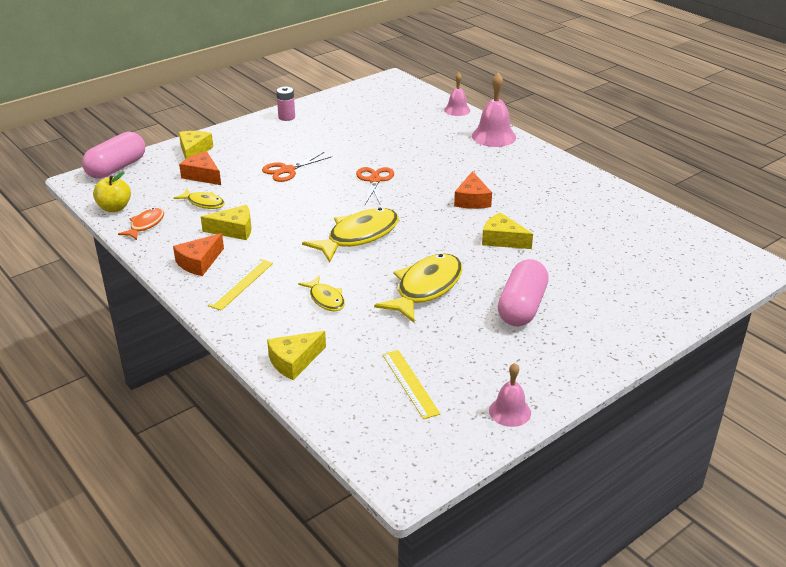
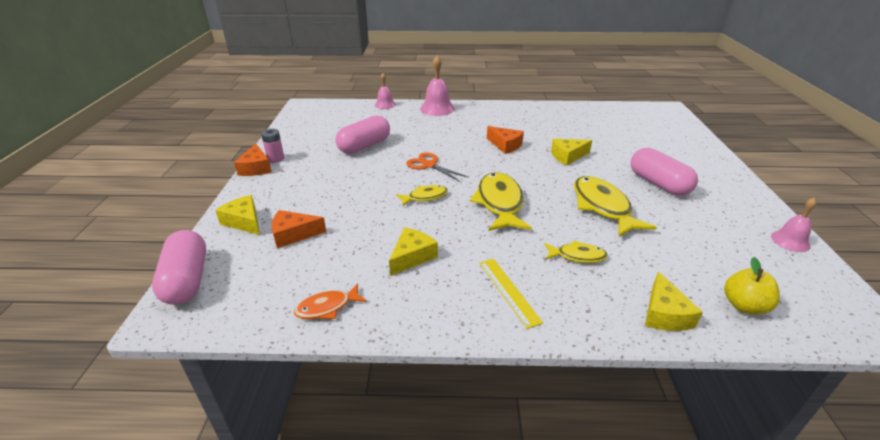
camera: 50 degrees left, 0 degrees up
yellow apple [93,172,131,212] -> yellow apple moved to [724,257,780,314]
orange fish [118,208,164,240] -> orange fish turned 90 degrees counterclockwise [294,283,367,319]
orange cheese [173,233,224,276] -> orange cheese moved to [234,144,272,176]
yellow fish [174,189,225,209] -> yellow fish moved to [396,185,448,207]
orange scissors [262,152,332,182] -> none
yellow ruler [382,350,440,419] -> none
none -> pink capsule [335,115,390,154]

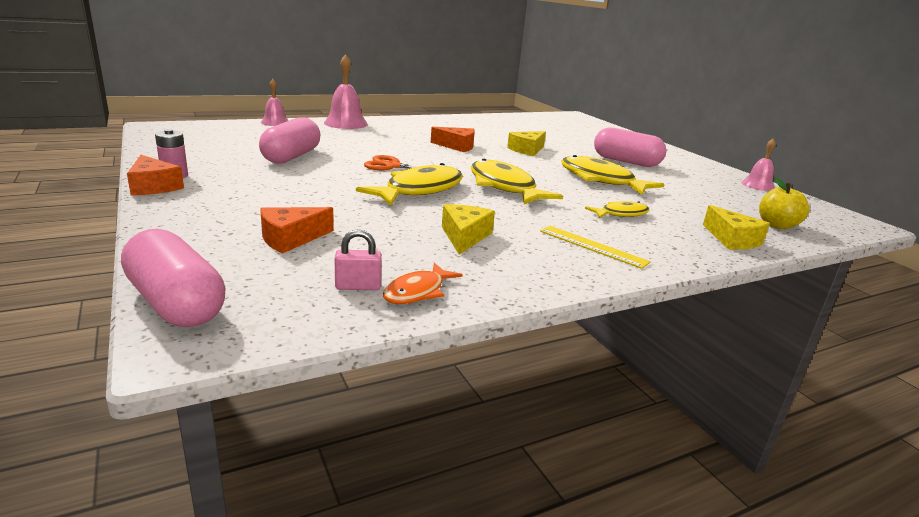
camera: 30 degrees left, 10 degrees down
yellow cheese [215,195,260,235] -> none
yellow fish [396,185,448,207] -> yellow fish [356,163,463,206], size x1.85
none -> pink padlock [335,229,382,290]

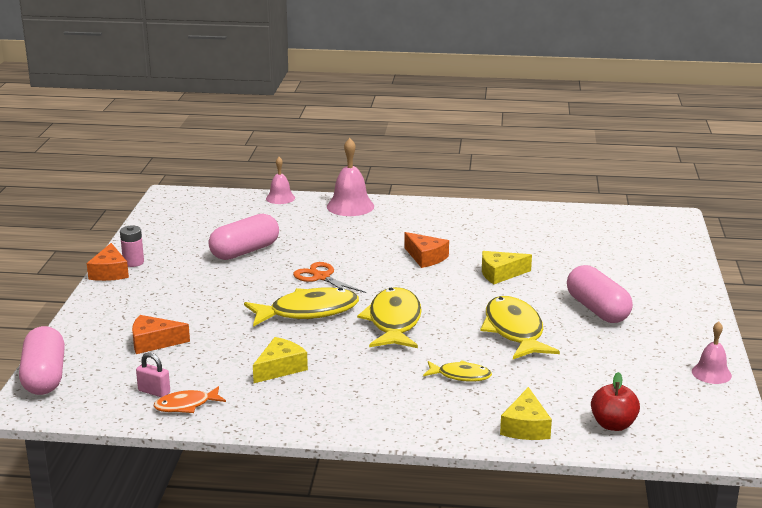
camera: 35 degrees right, 0 degrees up
yellow ruler [540,226,651,269] -> none
yellow apple [759,177,809,229] -> red apple [591,372,640,431]

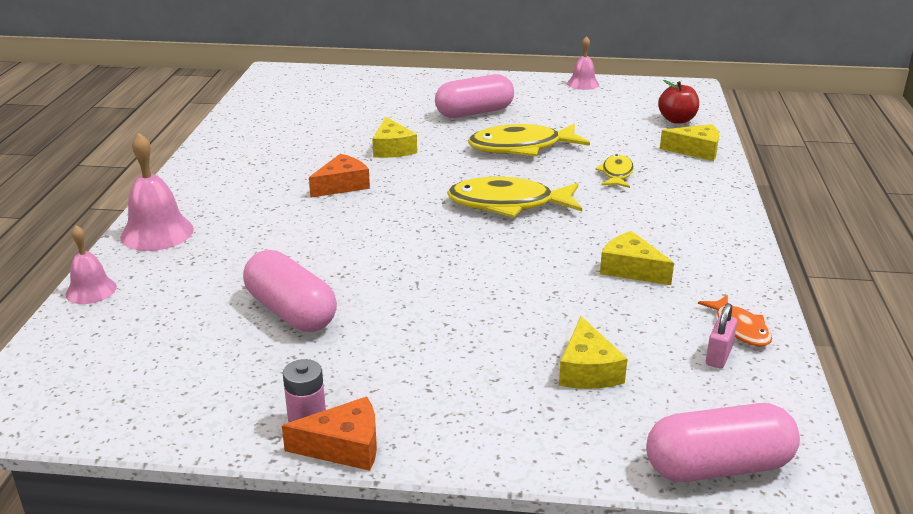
camera: 90 degrees left, 5 degrees up
orange cheese [132,315,190,354] -> yellow cheese [559,316,628,389]
yellow fish [244,288,359,327] -> none
orange scissors [293,262,366,293] -> none

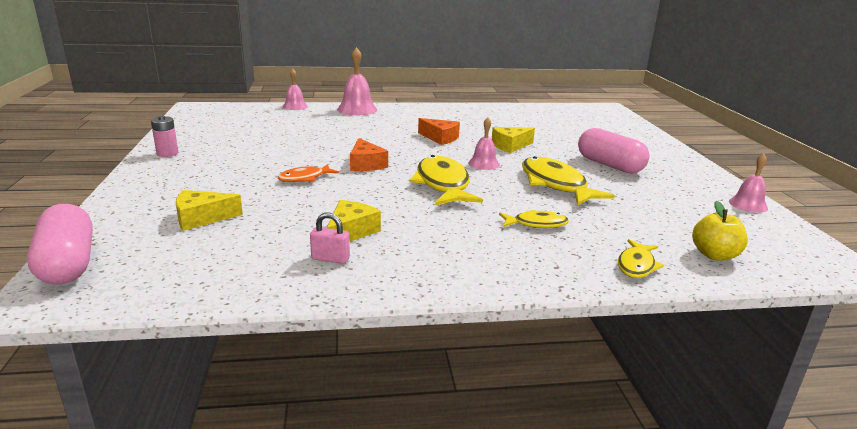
camera: 75 degrees right, 5 degrees down
pink capsule [243,250,337,332] -> none
orange cheese [282,397,377,471] -> orange cheese moved to [350,138,388,171]
red apple [658,80,699,124] -> yellow apple [692,201,748,261]
yellow cheese [660,124,719,161] -> yellow fish [618,239,664,278]
orange fish [698,295,772,347] -> orange fish moved to [278,164,339,182]
pink padlock [706,303,737,368] -> pink padlock moved to [310,212,350,264]
none -> pink bell [468,117,500,170]

